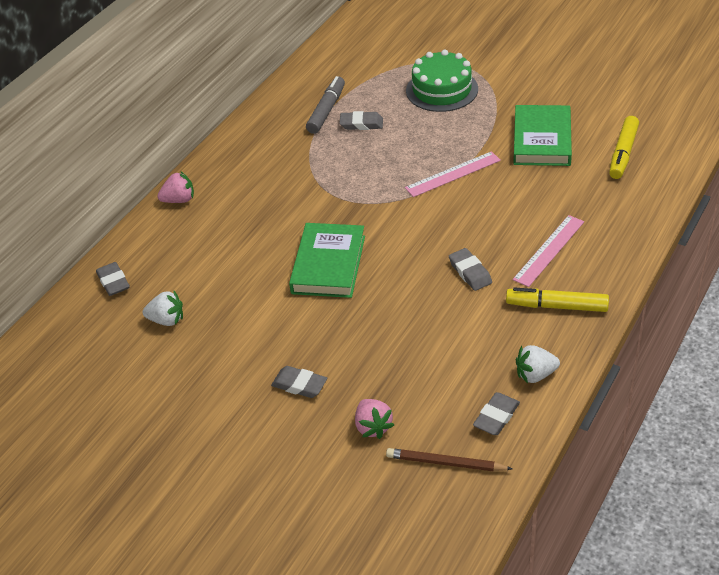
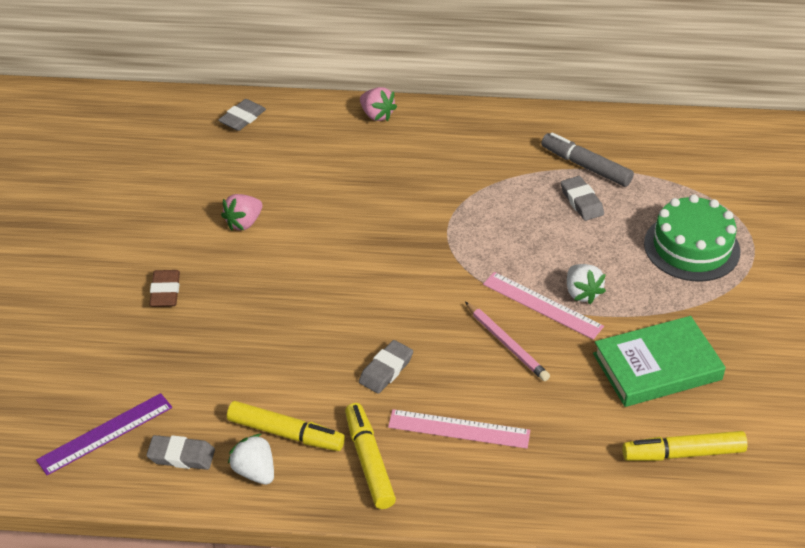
camera: 60 degrees right, 0 degrees up
white strawberry [143,291,183,326] -> white strawberry moved to [567,264,606,304]
grey eraser [271,366,327,398] -> brown eraser [149,270,180,307]
green book [289,223,365,298] -> none
grey marker [306,76,345,134] -> grey marker turned 135 degrees counterclockwise [541,132,634,187]
pink strawberry [355,399,394,439] -> pink strawberry moved to [221,194,262,231]
brown pencil [386,448,512,472] -> purple ruler [36,393,172,475]
none -> yellow marker [227,401,345,451]
none -> pink pencil [465,302,550,381]

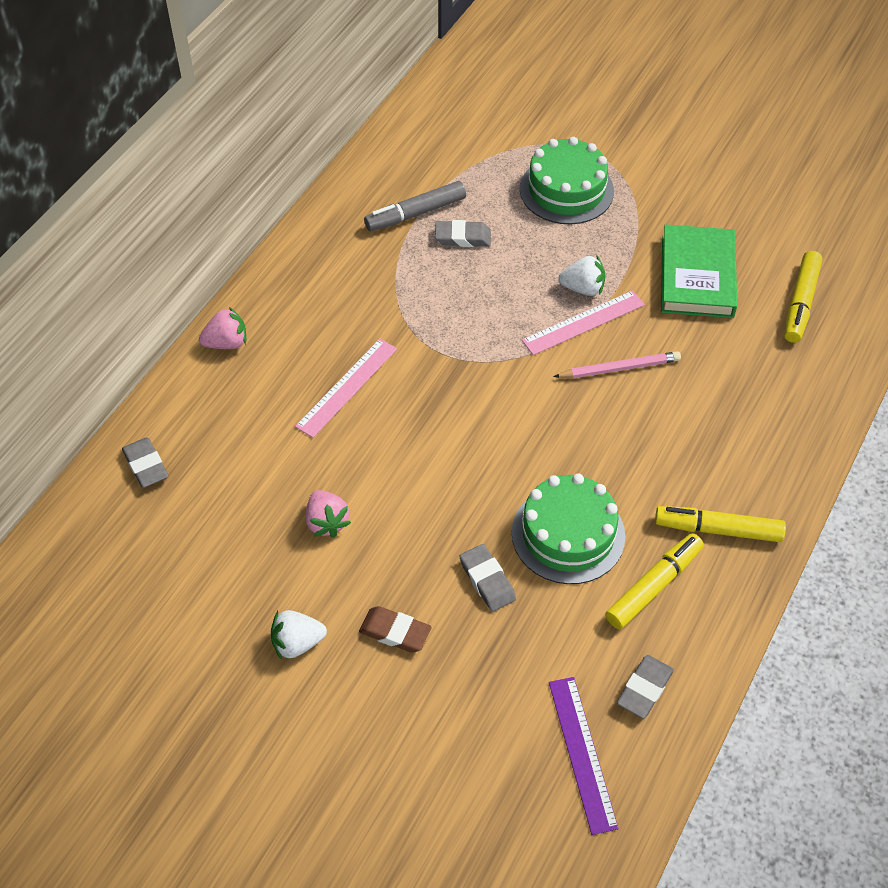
camera: 65 degrees left, 10 degrees up
white strawberry [228,434,274,485] -> white strawberry moved to [271,610,327,660]
grey eraser [359,340,413,394] -> grey eraser moved to [460,544,516,612]
pink ruler [388,409,530,449] -> pink ruler moved to [295,339,397,438]
none -> green cake [512,473,625,584]

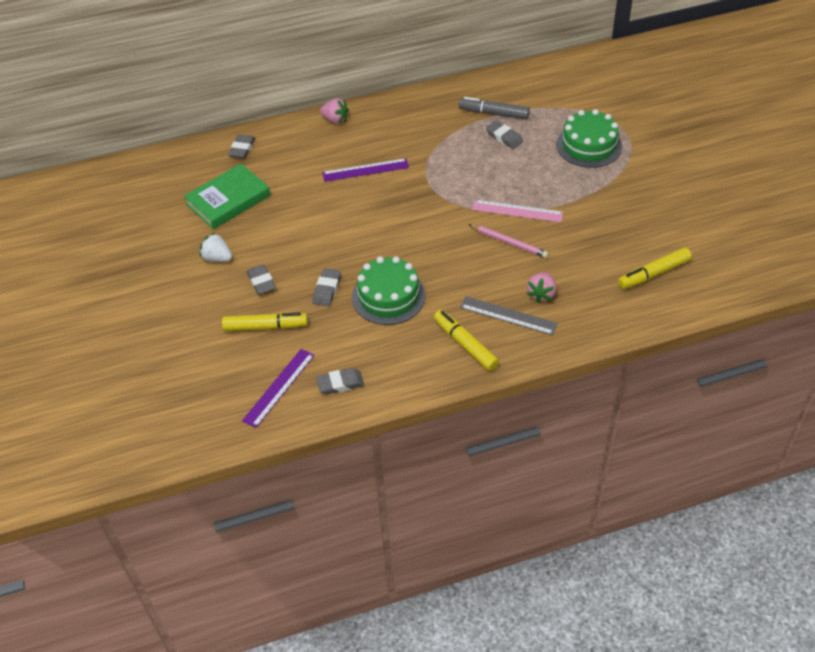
camera: 45 degrees right, 5 degrees down
pink ruler [295,339,397,438] -> purple ruler [322,158,409,182]
pink strawberry [305,490,351,538] -> pink strawberry moved to [527,273,556,303]
brown eraser [359,606,432,653] -> grey eraser [247,265,276,295]
white strawberry [558,256,606,296] -> none
yellow marker [605,533,704,629] -> yellow marker moved to [222,313,308,331]
green book [661,224,737,318] -> green book moved to [184,164,271,229]
none -> grey ruler [460,296,558,335]

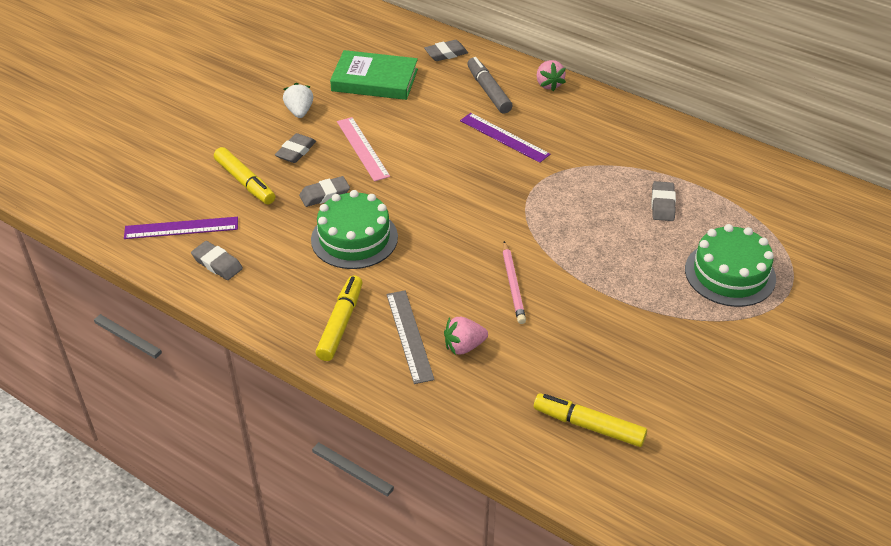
camera: 50 degrees right, 5 degrees down
grey marker [459,97,530,119] -> grey marker moved to [467,57,512,114]
pink ruler [472,200,563,222] -> pink ruler moved to [337,117,390,182]

